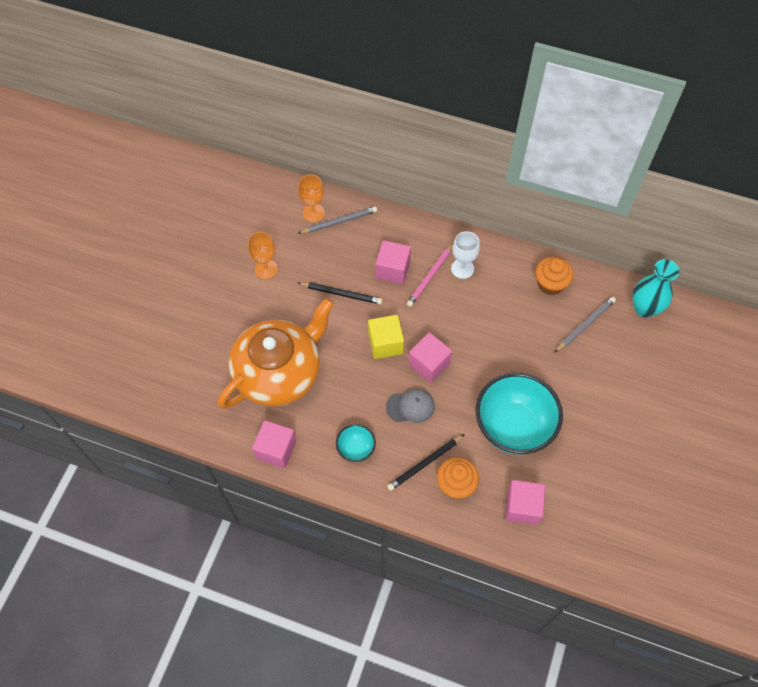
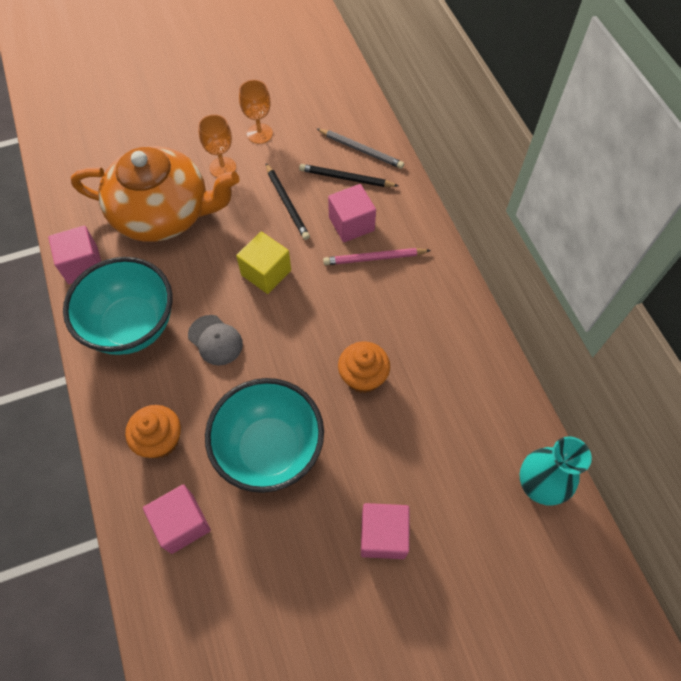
camera: 50 degrees right, 0 degrees up
orange goblet [298,174,325,222] -> orange goblet moved to [198,114,236,177]
turquoise bowl [336,424,376,462] -> turquoise bowl [63,257,172,355], size x2.16
black pencil [387,434,465,491] -> black pencil moved to [299,164,398,187]
pink cube [408,332,452,383] -> pink cube moved to [361,503,409,559]
white goblet [451,231,480,279] -> none
orange cupcake [535,257,573,295] -> orange cupcake moved to [338,342,390,393]
grey pencil [554,297,616,353] -> none

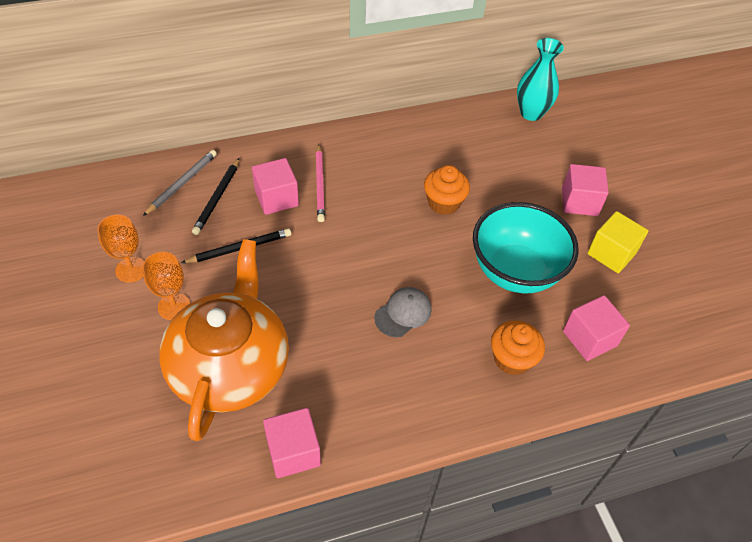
camera: 90 degrees left, 10 degrees down
turquoise bowl [63,257,172,355] -> none
yellow cube [236,232,291,294] -> yellow cube moved to [587,211,648,273]

